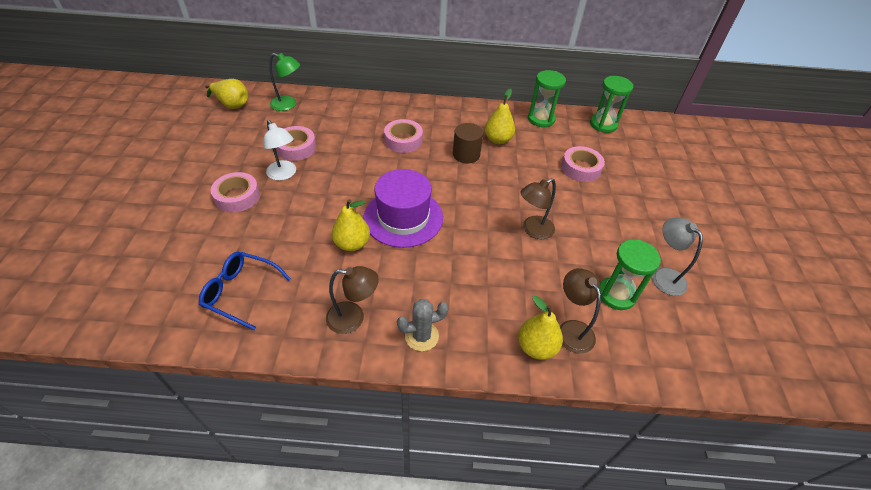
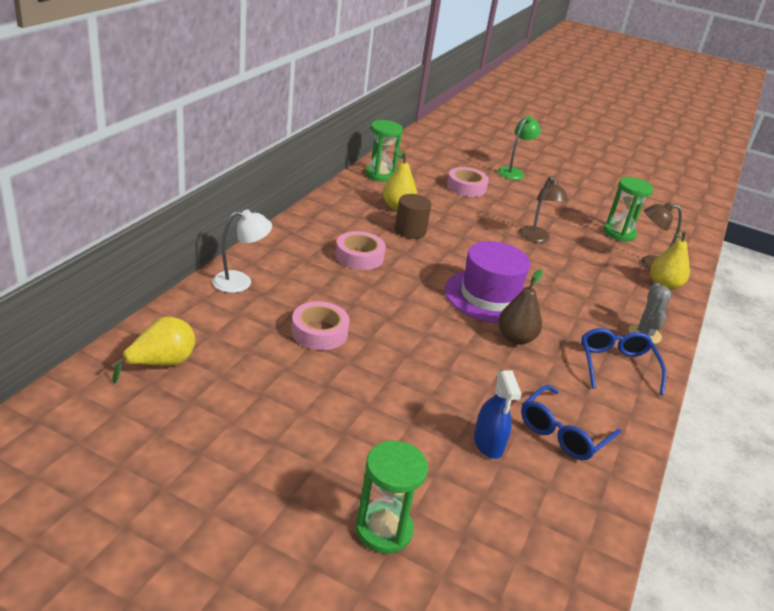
camera: 70 degrees left, 15 degrees down
pink tape [211,172,260,212] -> none
white lamp [264,120,296,181] -> white lamp moved to [212,209,272,293]
green lamp [269,53,300,111] -> green lamp moved to [498,116,541,180]
brown lamp [326,266,379,334] -> blue glasses [581,328,666,395]
yellow pear [332,199,370,251] -> brown pear [498,269,543,345]
green hourglass [590,76,633,133] -> green hourglass moved to [356,441,428,554]
grey lamp [652,218,703,296] -> none
none -> blue spray bottle [474,370,522,459]

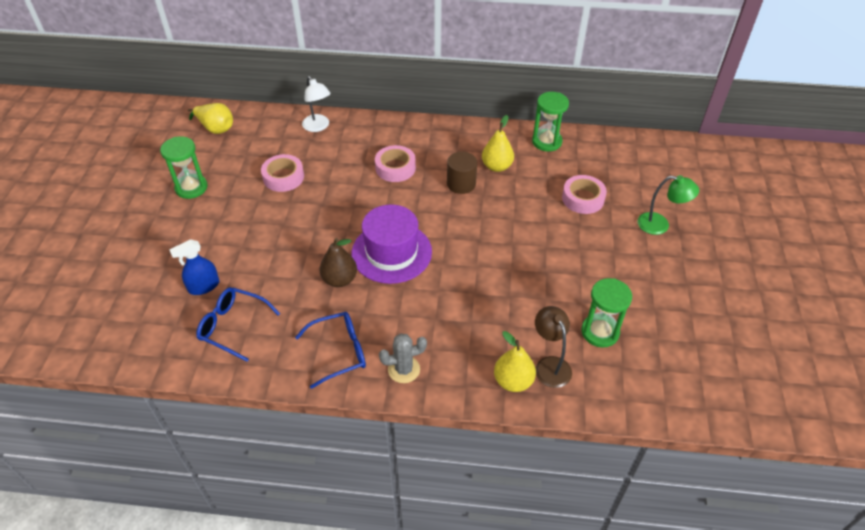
camera: 75 degrees right, 15 degrees up
green hourglass [356,441,428,554] -> green hourglass moved to [160,136,208,199]
brown lamp [519,176,568,243] -> none

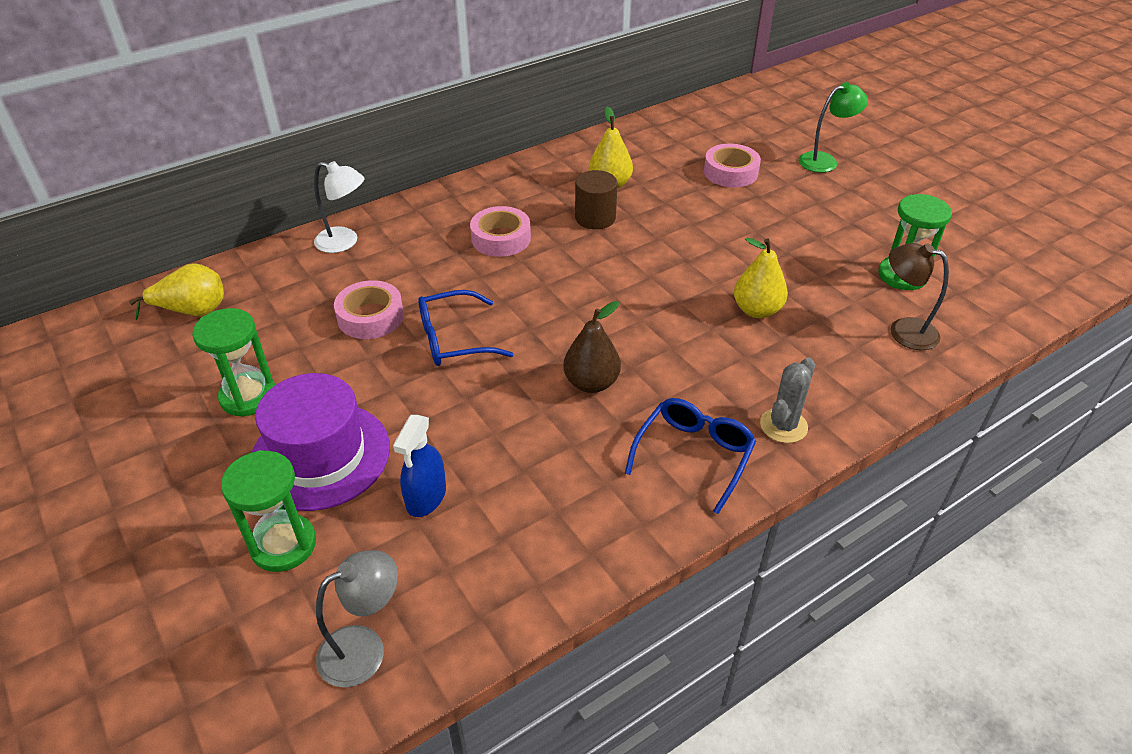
camera: 40 degrees left, 5 degrees down
blue glasses [196,287,280,362] -> blue glasses moved to [418,290,514,366]
purple hat [352,204,432,284] -> purple hat moved to [252,373,390,511]
yellow pear [494,331,536,392] -> yellow pear moved to [734,238,788,318]
green hourglass [532,92,569,152] -> green hourglass moved to [221,450,316,572]
none -> grey lamp [316,550,398,687]

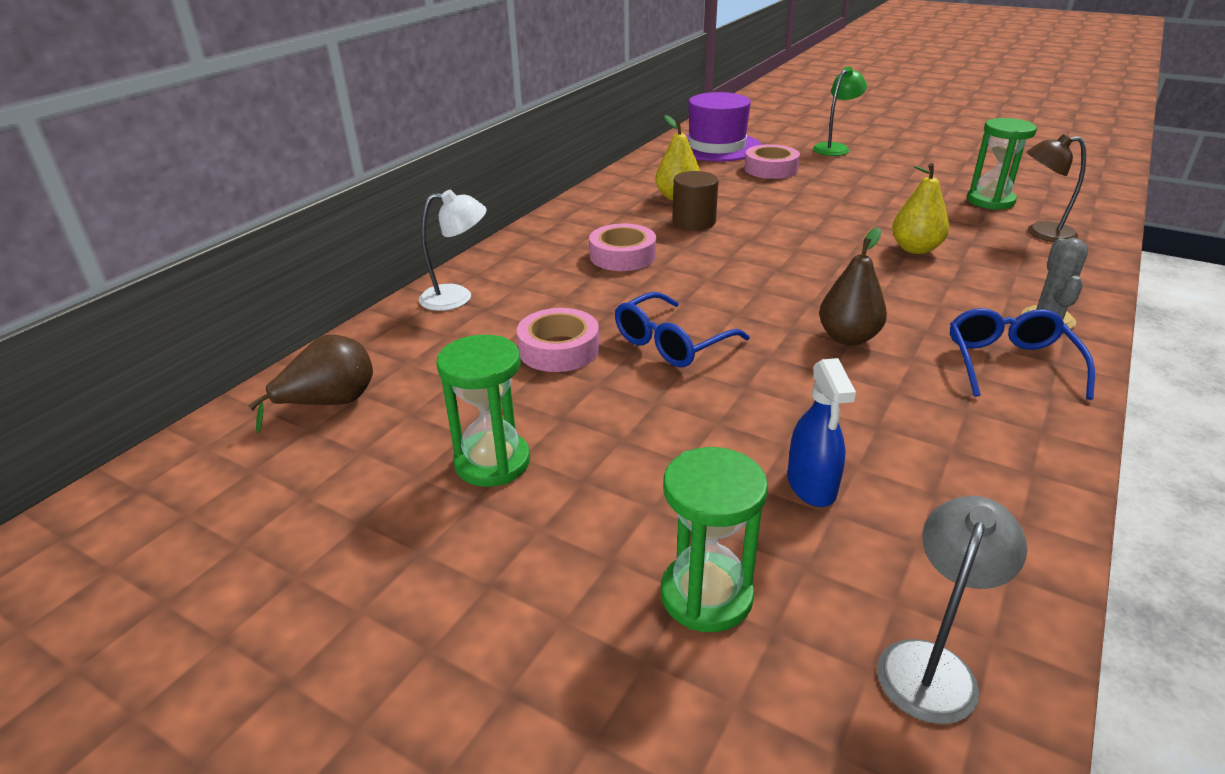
camera: 25 degrees left, 10 degrees down
yellow pear [129,263,224,320] -> brown pear [248,335,373,433]
purple hat [252,373,390,511] -> purple hat moved to [686,92,761,162]

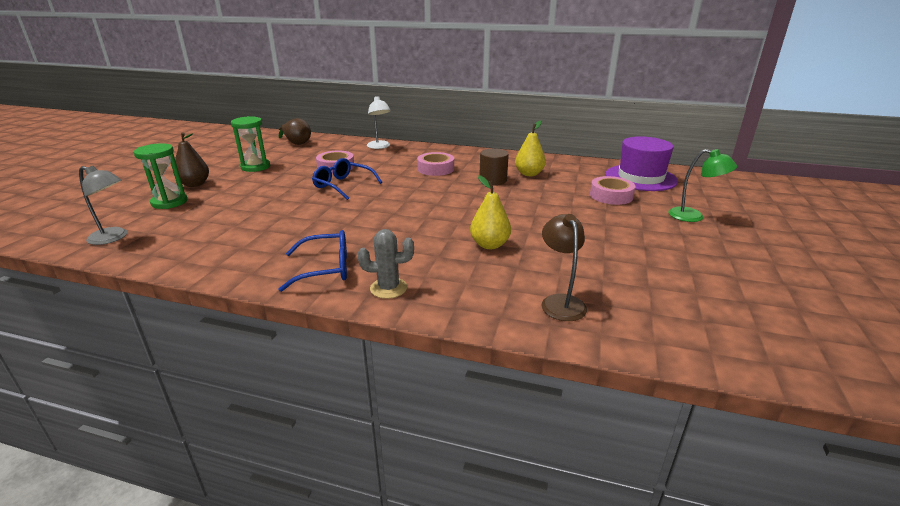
camera: 75 degrees right, 5 degrees down
blue spray bottle [787,358,856,507] -> none
brown pear [819,227,887,345] -> brown pear moved to [173,132,209,187]
green hourglass [967,118,1037,210] -> none

